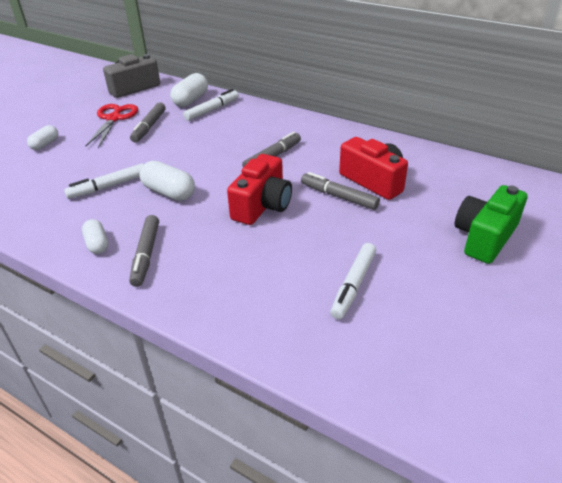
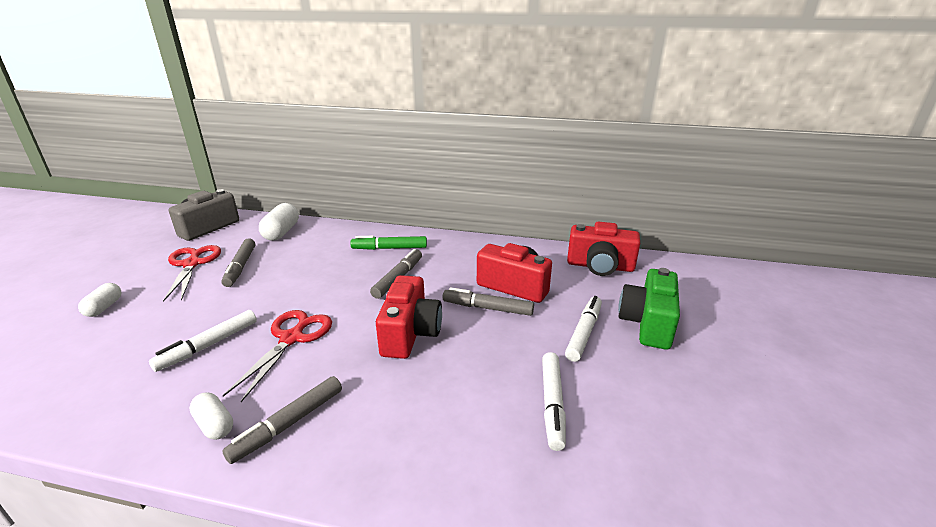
camera: 20 degrees left, 10 degrees down
grey marker [129,215,159,287] -> grey marker turned 60 degrees clockwise [222,376,342,464]
white capsule [139,161,195,201] -> red scissors [223,310,332,402]
white marker [183,89,239,121] -> white marker moved to [565,296,602,362]
none -> green marker [350,236,427,250]
none -> red camera [567,221,640,276]

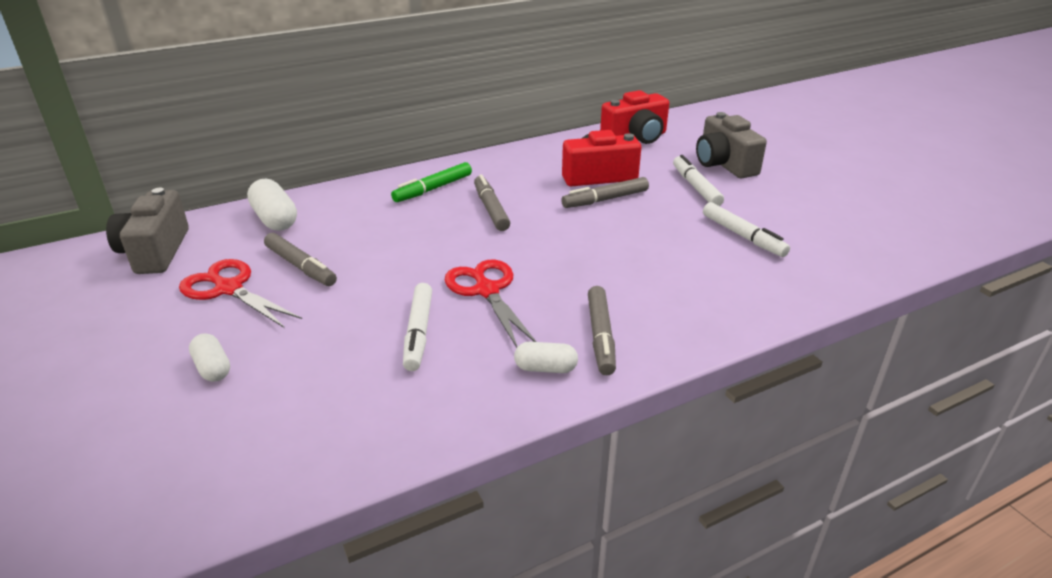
camera: 40 degrees left, 5 degrees up
red camera [376,275,442,359] -> none
green camera [618,268,680,350] -> grey camera [696,112,767,178]

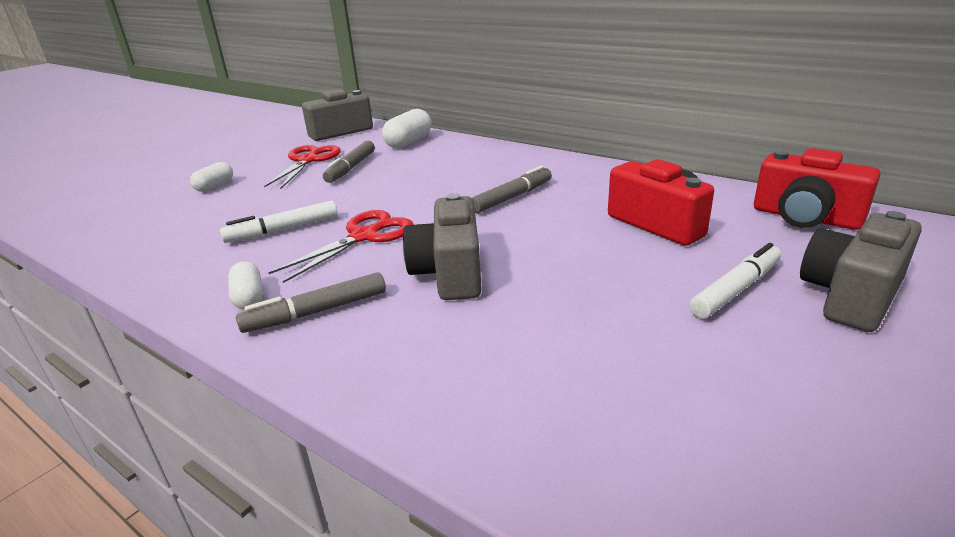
camera: 65 degrees right, 5 degrees down
green marker [391,162,472,202] -> none
grey marker [561,177,649,208] -> none
white marker [703,202,790,257] -> none
none -> grey camera [403,193,482,300]

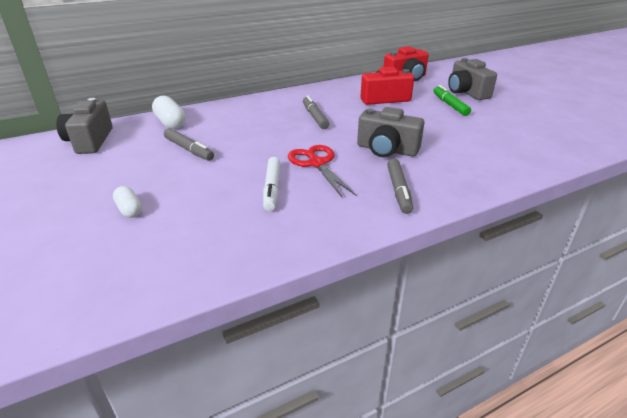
camera: 65 degrees left, 5 degrees up
white capsule [228,261,263,310] -> none
red scissors [264,145,341,189] -> none
white marker [689,243,781,319] -> green marker [434,85,471,116]

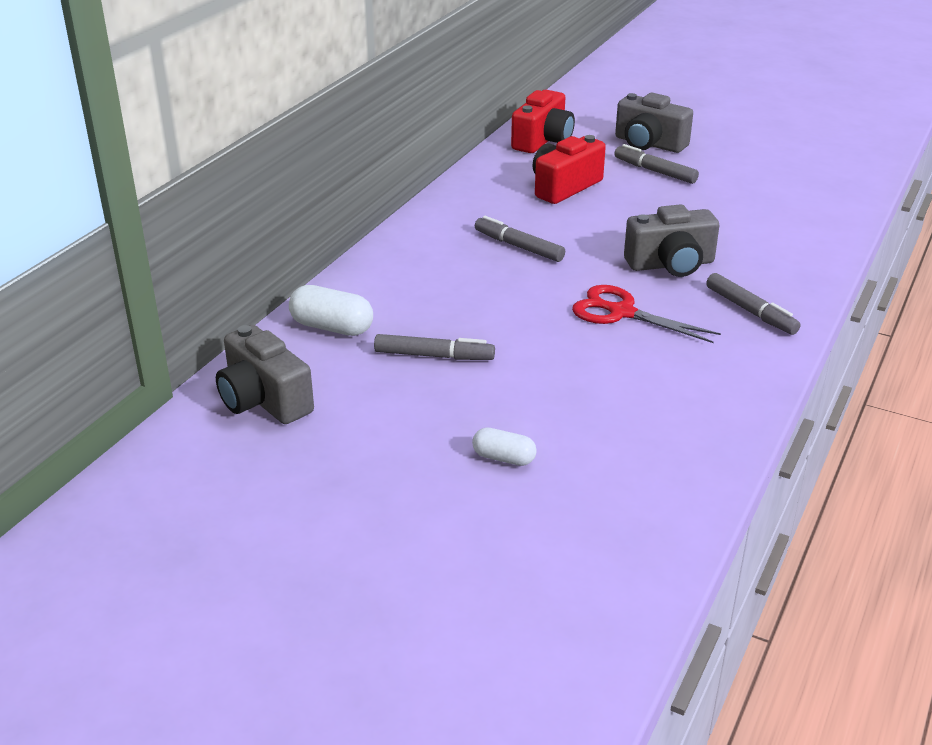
camera: 35 degrees left, 0 degrees up
white marker [263,157,280,211] -> none
green marker [434,85,471,116] -> grey marker [614,144,699,184]

